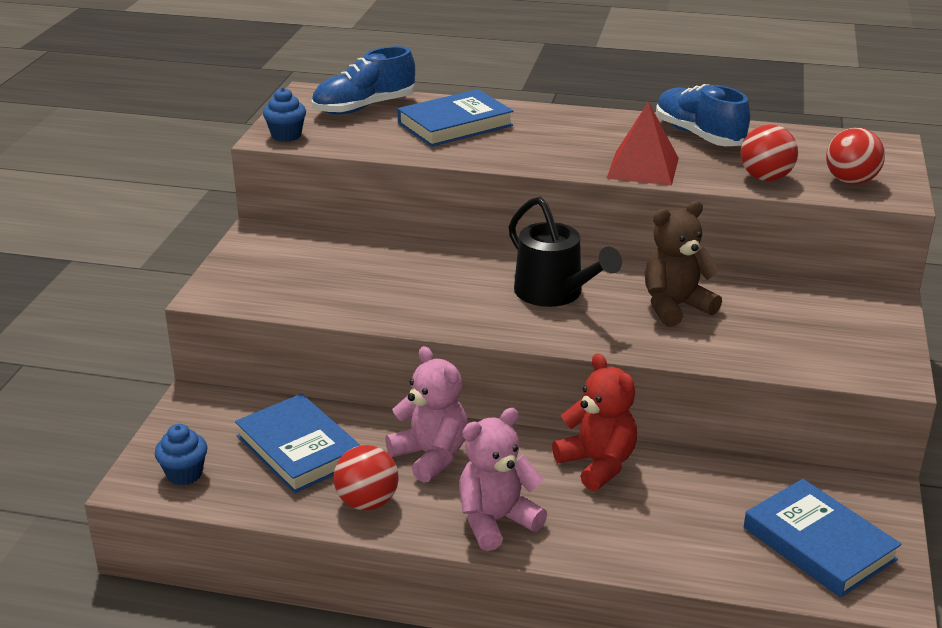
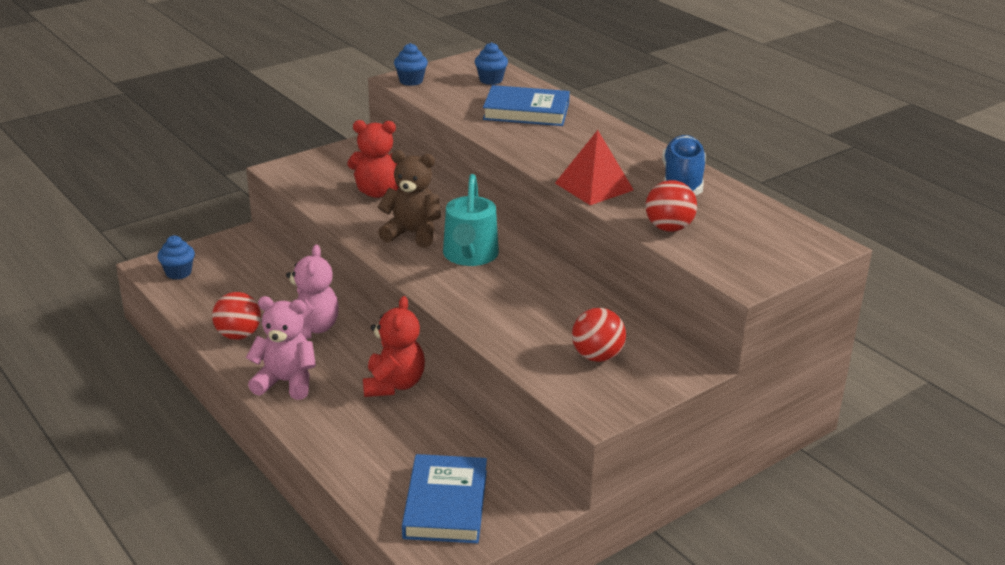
camera: 40 degrees right, 0 degrees up
blue book [235,393,360,493] -> none
blue shoe [312,46,415,115] -> blue cupcake [475,42,508,85]
black watering can [508,197,622,307] -> turquoise watering can [443,174,499,266]
brown teddy bear [645,201,722,327] -> brown teddy bear moved to [378,150,441,248]
red ball [826,128,885,185] -> red ball moved to [572,308,626,362]
none -> red teddy bear [347,120,399,198]

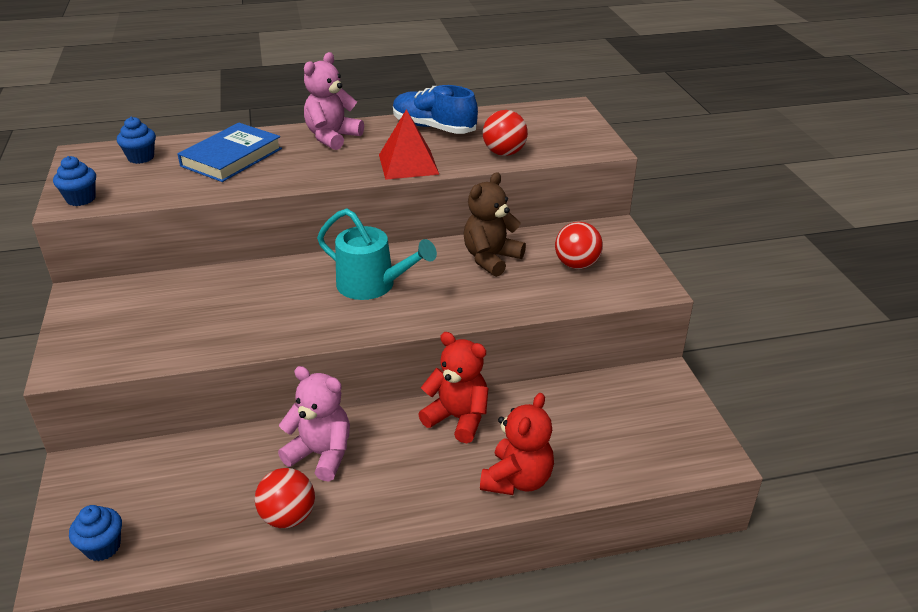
camera: 65 degrees left, 5 degrees up
pink teddy bear [246,296,316,400] -> pink teddy bear moved to [304,52,364,150]
red teddy bear [347,120,399,198] -> red teddy bear moved to [480,393,554,495]
brown teddy bear [378,150,441,248] -> brown teddy bear moved to [464,172,526,277]
blue book [402,454,487,543] -> none

